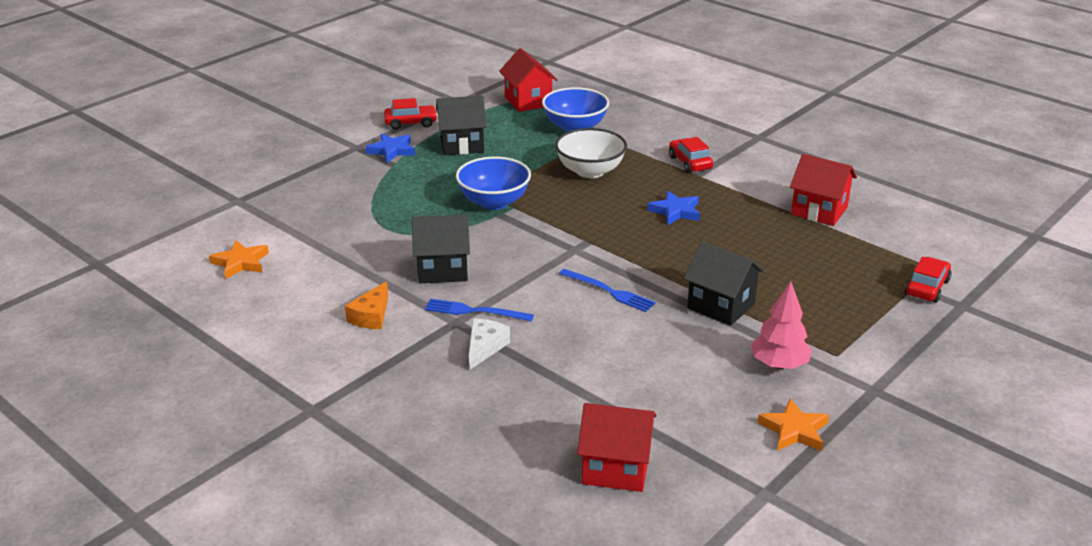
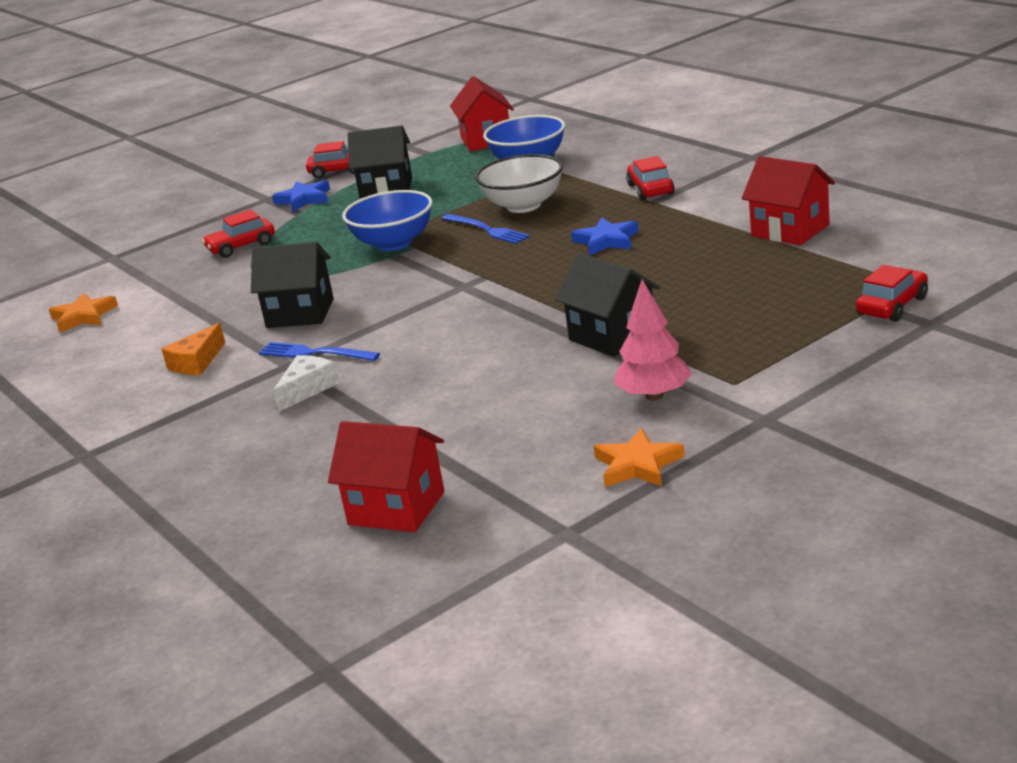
camera: 15 degrees right, 5 degrees down
blue fork [559,269,656,312] -> blue fork moved to [442,214,530,244]
none -> red car [202,209,275,258]

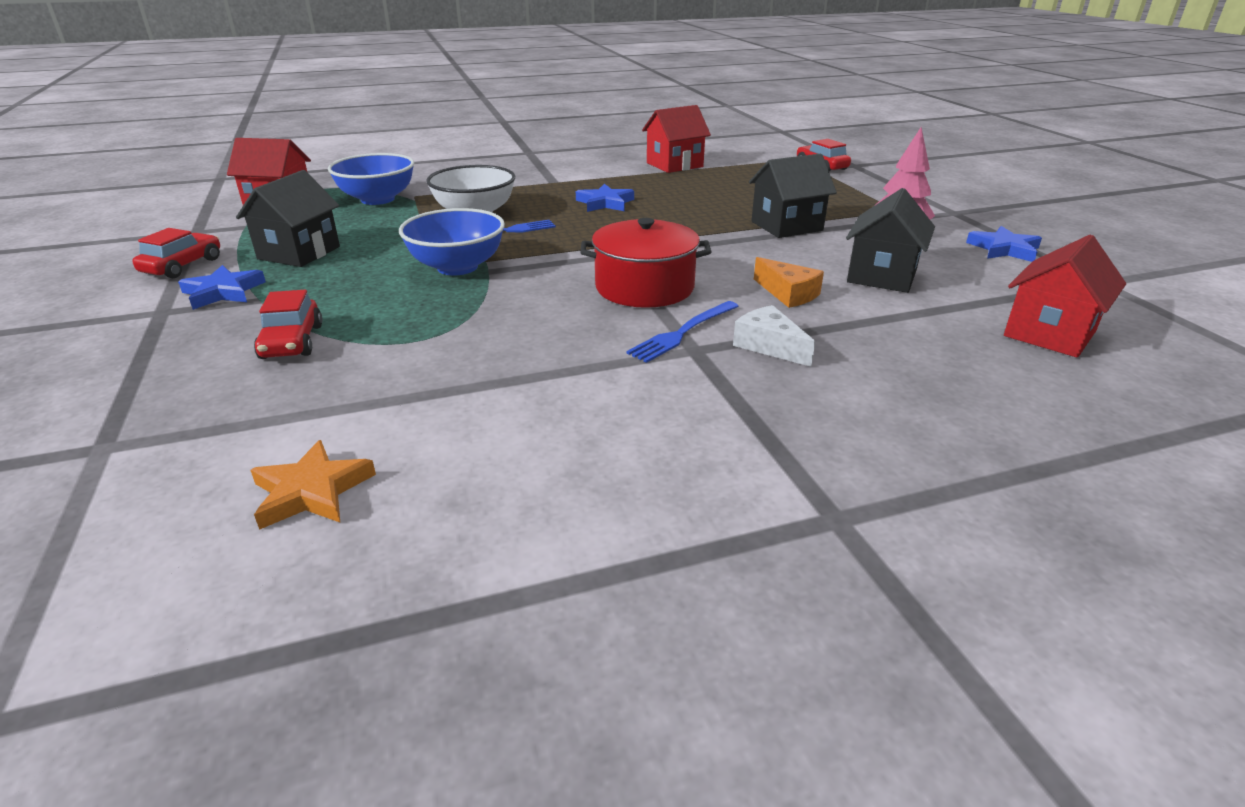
camera: 75 degrees left, 5 degrees up
orange cheese [161,323,225,375] -> orange cheese moved to [754,257,824,308]
black house [251,242,334,328] -> black house moved to [846,188,935,293]
orange star [594,428,685,487] -> blue star [966,226,1042,262]
red car [626,156,675,200] -> none
none -> red pot [580,218,711,308]

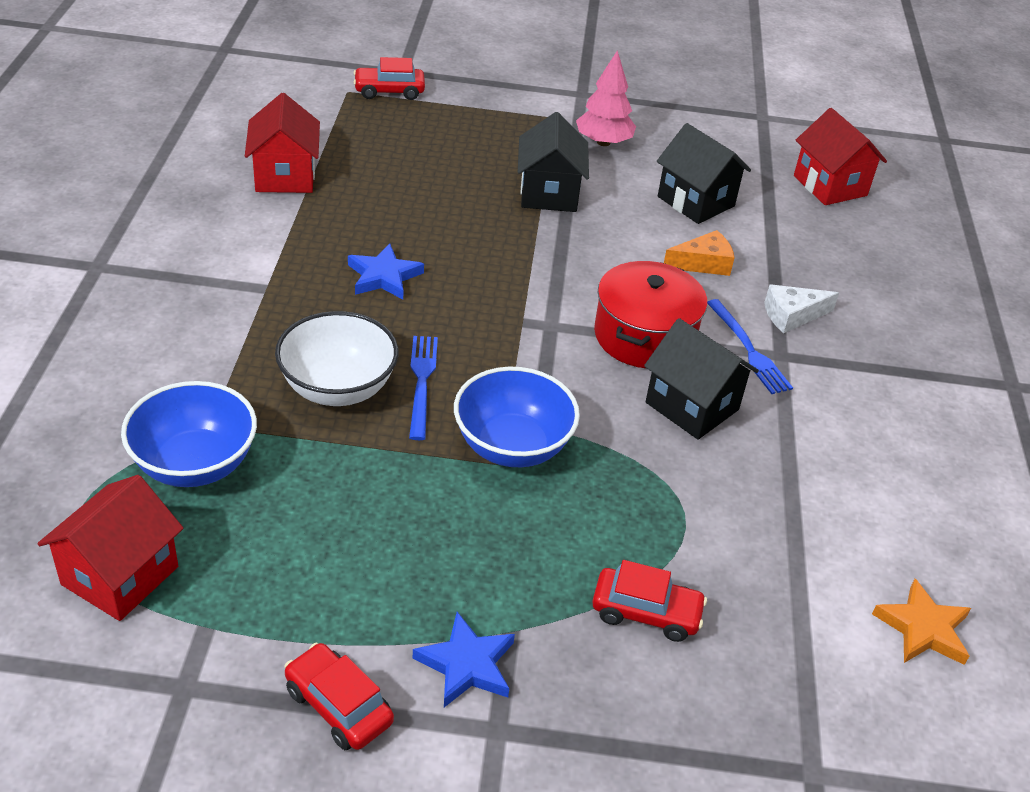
camera: 70 degrees left, 10 degrees up
black house [236,170,340,267] -> black house moved to [644,318,759,440]
blue star [966,226,1042,262] -> none

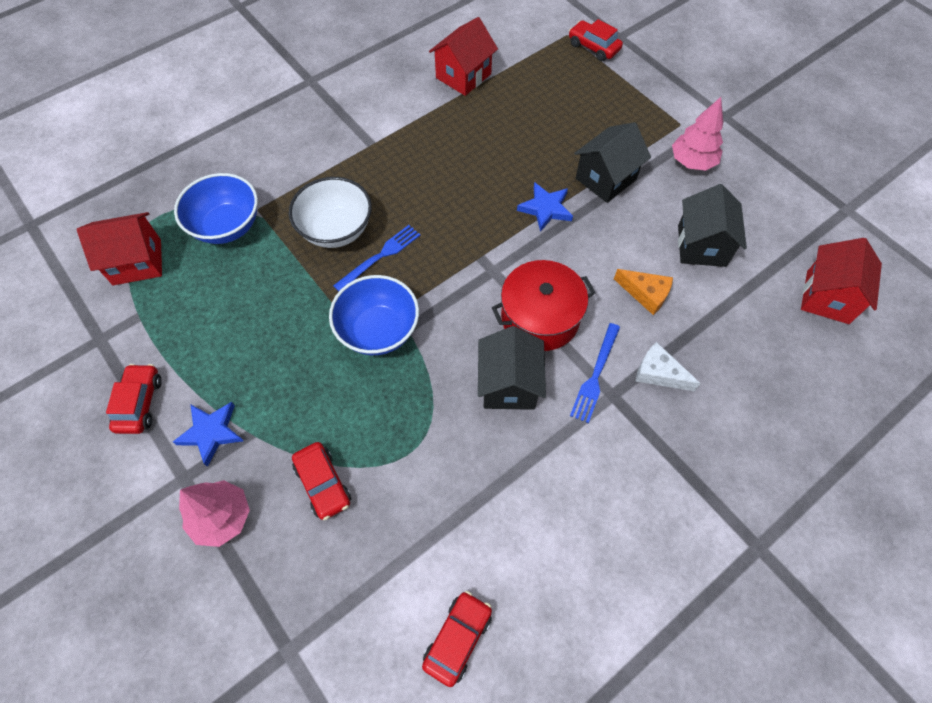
camera: 50 degrees right, 20 degrees up
blue star [348,243,424,299] -> blue star moved to [517,182,573,232]
orange star [872,579,971,665] -> red car [422,591,492,687]
none -> pink tree [179,480,250,547]

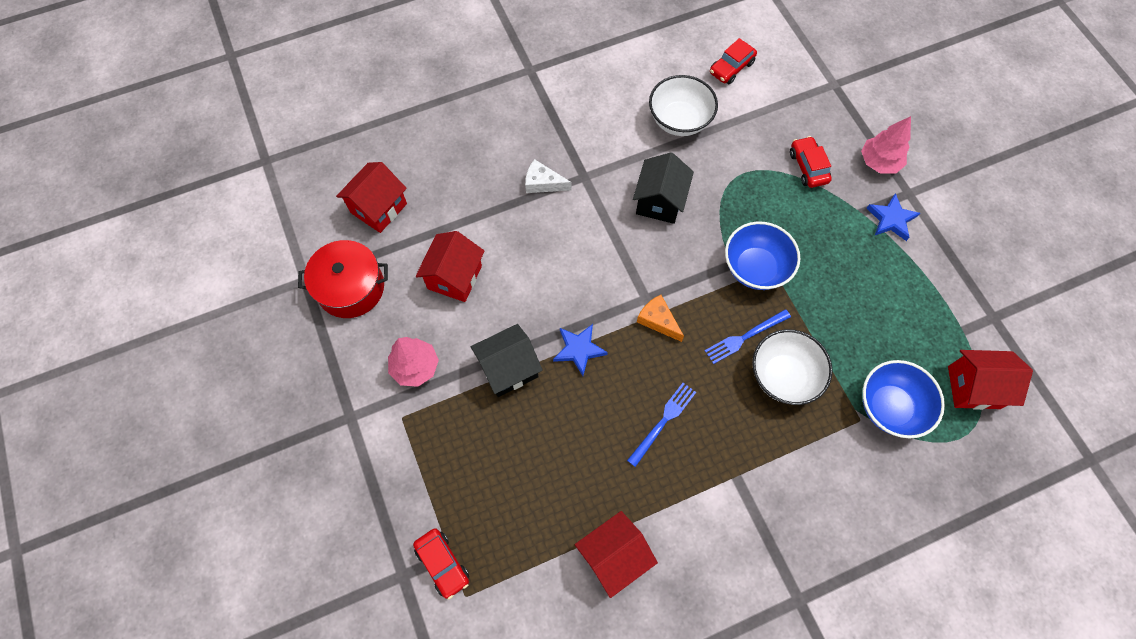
camera: 165 degrees left, 5 degrees up
red car [106,364,162,434] -> none
red pot [492,260,595,351] -> red pot moved to [298,240,388,318]
blue fork [570,323,620,423] -> blue fork moved to [627,383,696,467]
orange cheese [614,269,673,315] -> orange cheese moved to [637,295,684,342]
white cheese [636,342,701,391] -> white cheese turned 150 degrees clockwise [525,159,572,193]
black house [678,184,747,267] -> red house [416,231,485,302]
none -> white bowl [649,75,718,136]

